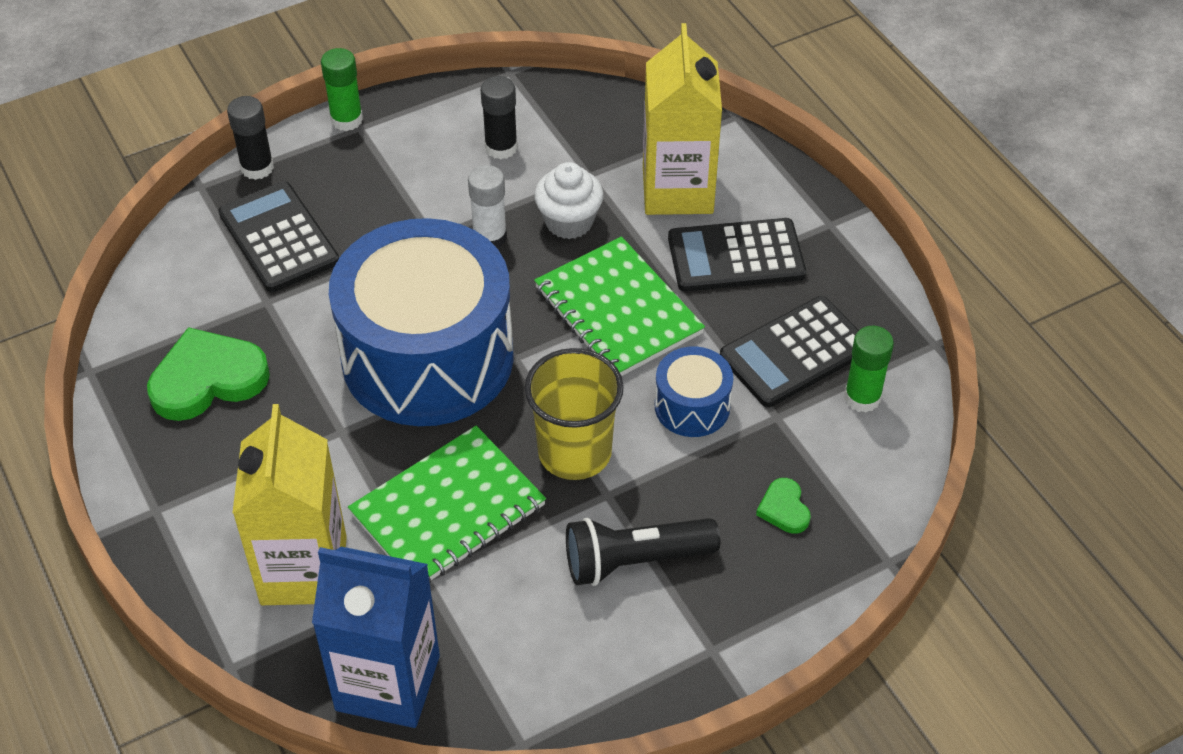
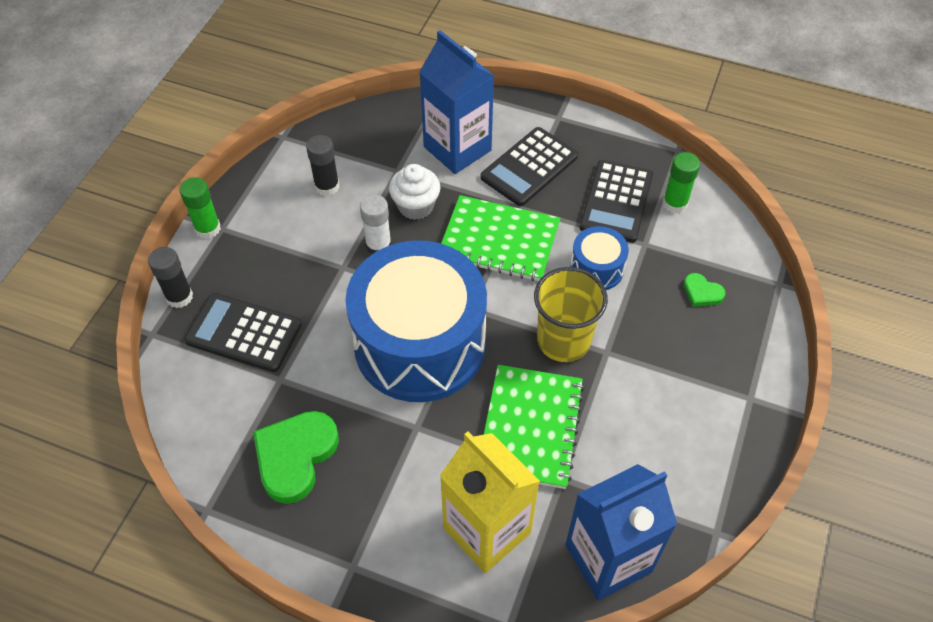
camera: 40 degrees left, 5 degrees up
black flashlight [566,518,720,586] -> none
yellow carton [643,23,722,215] -> blue carton [419,30,494,174]

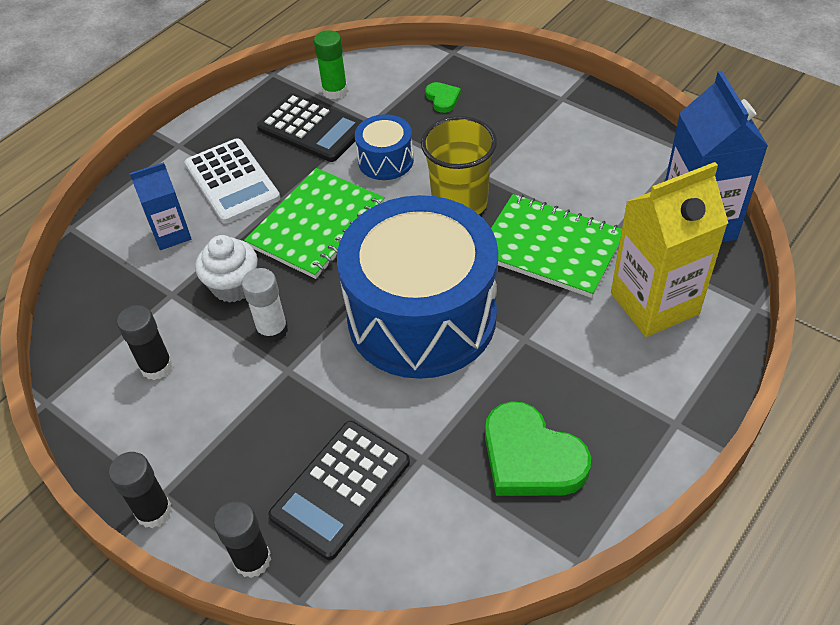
camera: 70 degrees left, 5 degrees down
green glue stick [180,177,221,239] -> black glue stick [109,452,172,528]
blue carton [419,30,494,174] -> blue carton [129,162,191,250], size x0.56
black calculator [481,127,578,206] -> white calculator [185,138,280,224]
green heart [684,273,726,307] -> green heart turned 75 degrees counterclockwise [425,82,461,113]

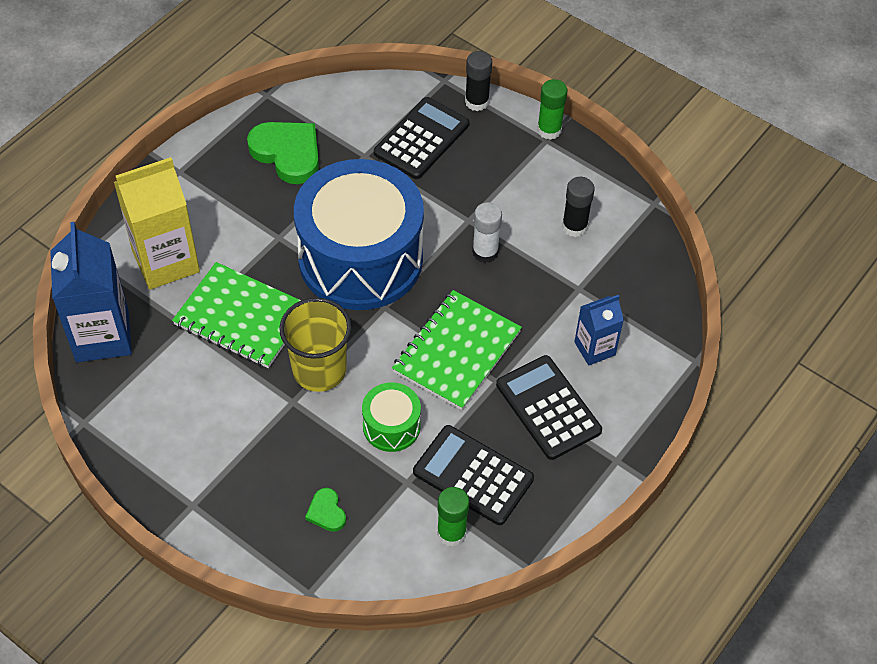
camera: 175 degrees right, 5 degrees up
black glue stick [109,452,172,528] -> green glue stick [537,79,567,140]
white calculator [185,138,280,224] -> black calculator [496,355,602,460]
white cupcake [195,235,258,303] -> none
blue drum [355,114,414,180] -> green drum [362,382,421,452]

